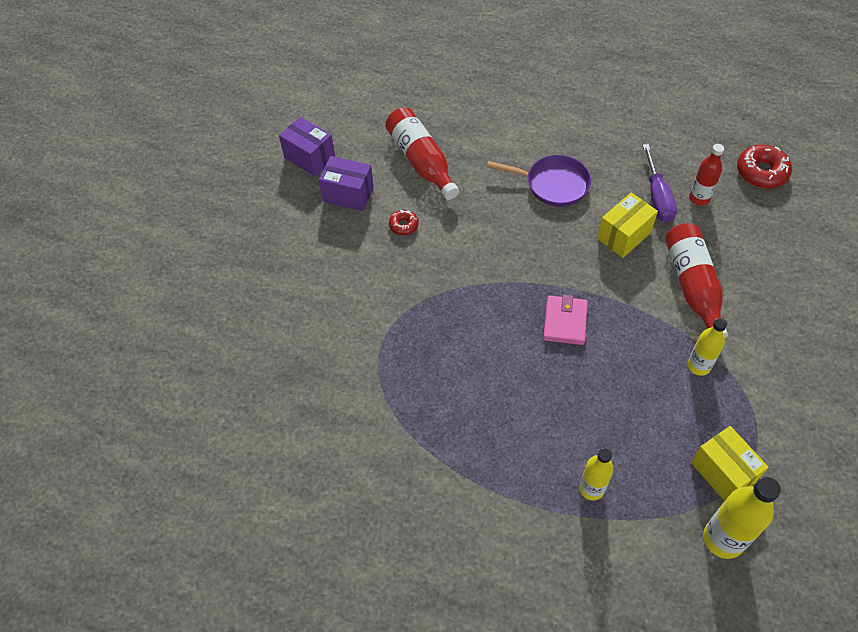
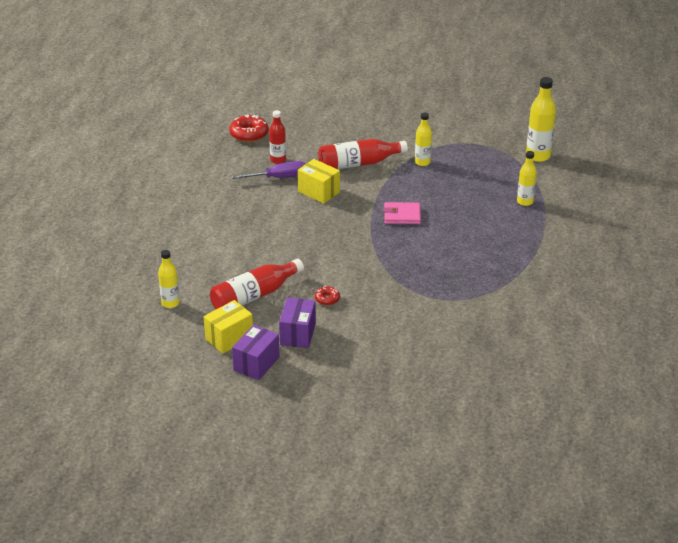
camera: 100 degrees left, 20 degrees down
purple pan [487,155,591,207] -> none
yellow box [691,426,769,501] -> yellow box moved to [204,300,253,354]
none -> yellow bottle [158,250,180,308]

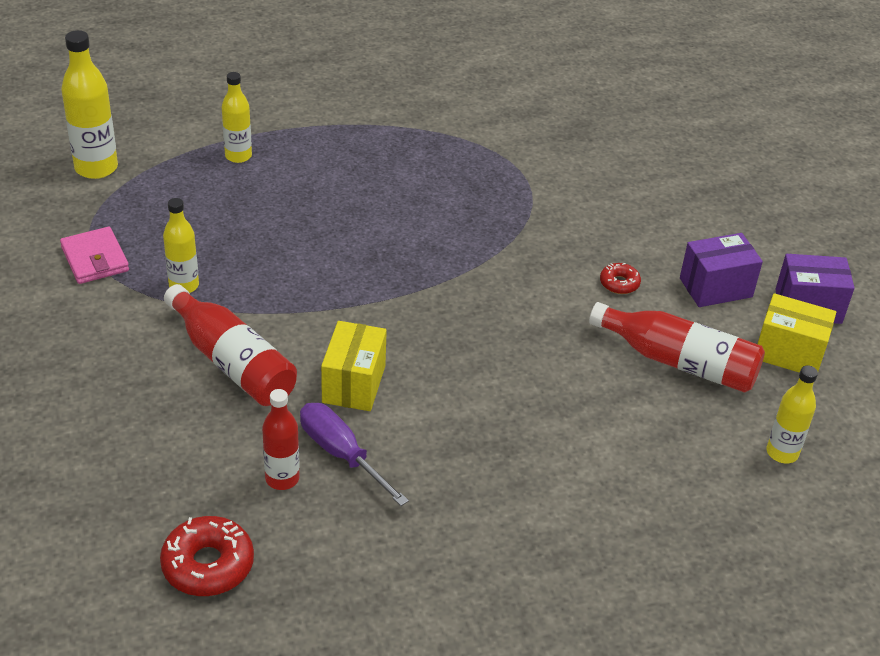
camera: 120 degrees left, 5 degrees up
pink wallet [383,202,421,224] -> pink wallet moved to [60,227,129,284]

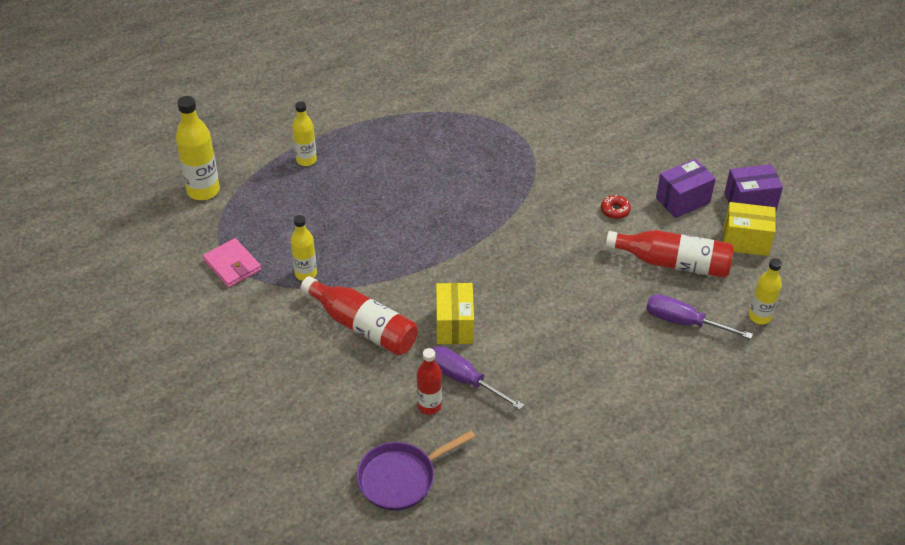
camera: 10 degrees left, 5 degrees up
red donut [160,516,254,596] -> purple pan [356,431,475,511]
none -> purple screwdriver [646,294,753,339]

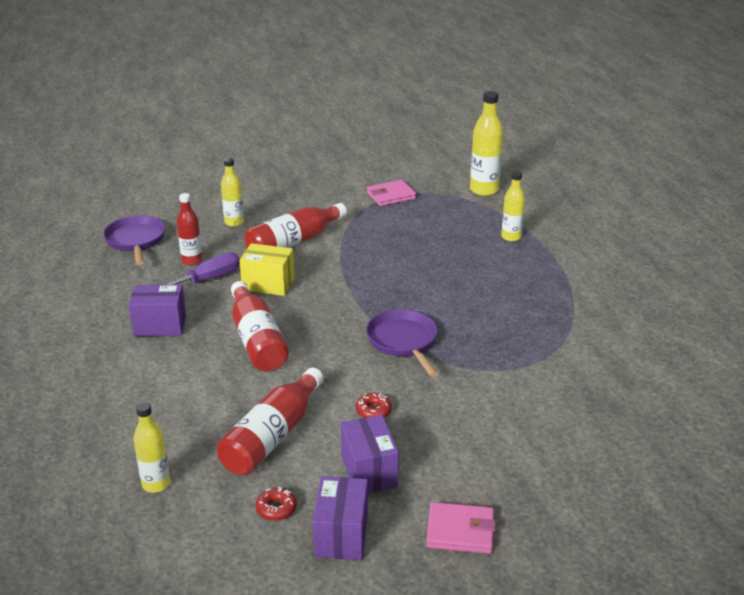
camera: 105 degrees right, 15 degrees down
yellow bottle [291,215,317,281] -> yellow bottle moved to [221,158,244,227]
purple screwdriver [646,294,753,339] -> none
yellow box [723,202,776,256] -> red donut [256,487,297,521]
none -> purple box [128,284,186,336]
none -> red bottle [231,281,289,371]
none -> purple pan [366,309,438,377]
none -> pink wallet [426,502,496,554]

